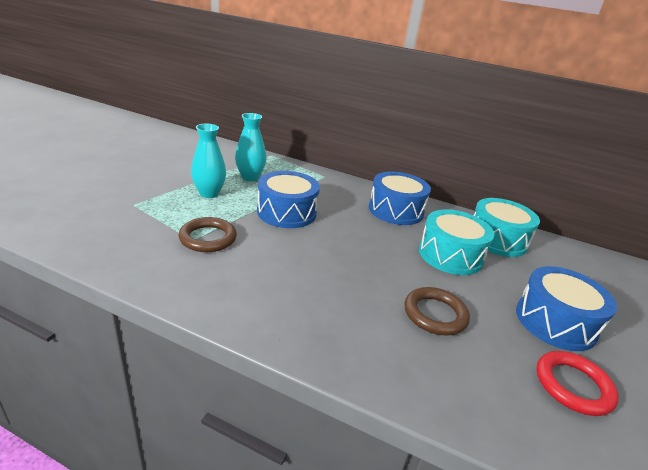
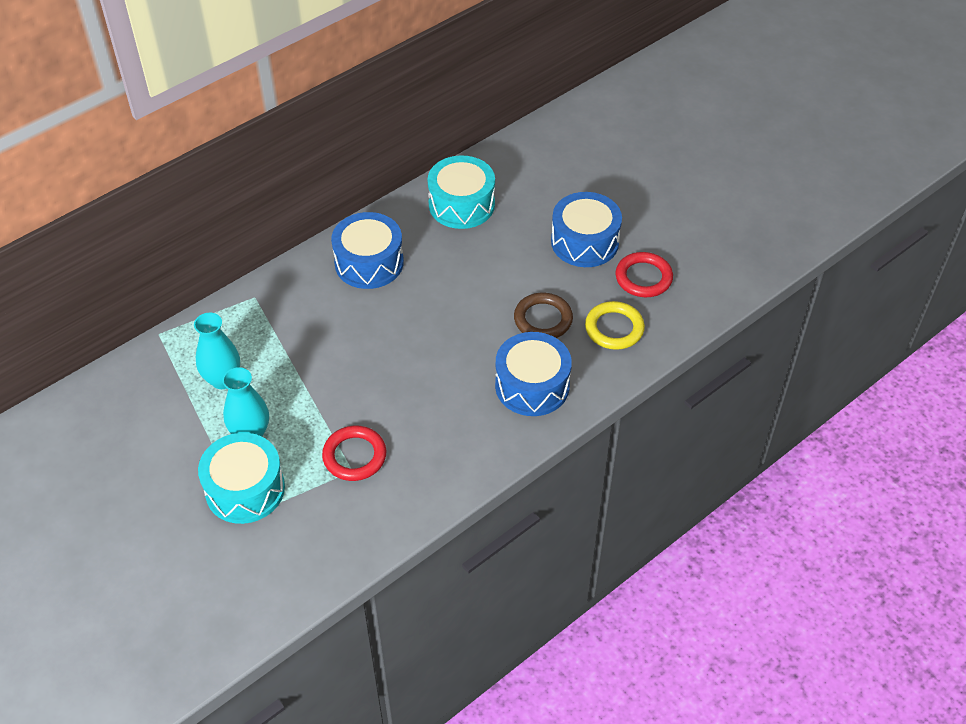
camera: 60 degrees left, 20 degrees up
brown ring [179,217,237,252] -> red ring [322,426,387,481]
blue drum [257,171,320,228] -> blue drum moved to [495,332,572,416]
turquoise drum [419,210,494,275] -> turquoise drum moved to [198,433,285,524]
none -> yellow ring [585,301,645,350]

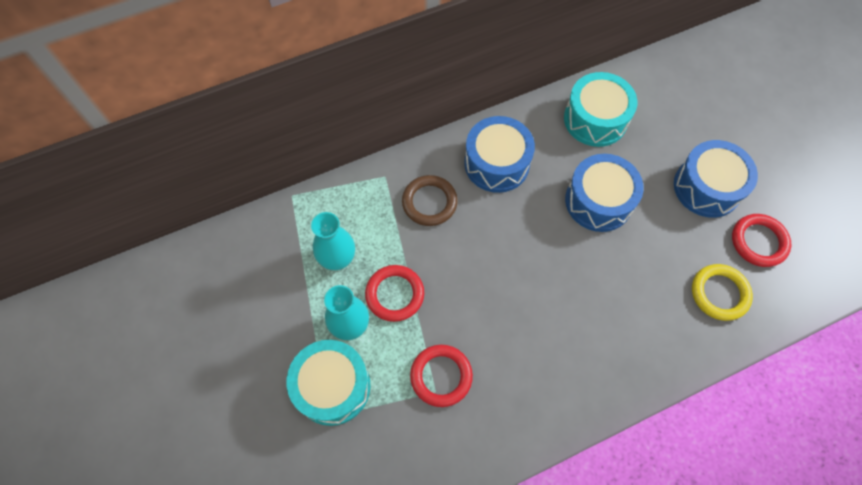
camera: 15 degrees right, 15 degrees up
blue drum [495,332,572,416] -> blue drum moved to [565,154,644,232]
brown ring [514,293,573,338] -> brown ring moved to [402,175,458,226]
none -> red ring [365,265,424,322]

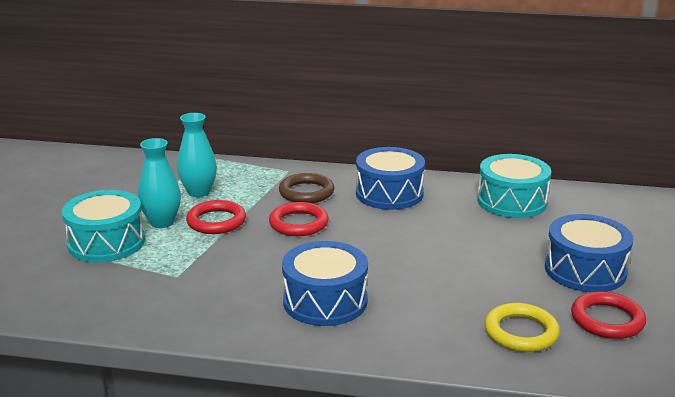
camera: 35 degrees right, 40 degrees down
red ring [410,345,473,407] -> red ring moved to [269,202,329,236]
blue drum [565,154,644,232] -> blue drum moved to [282,241,368,326]

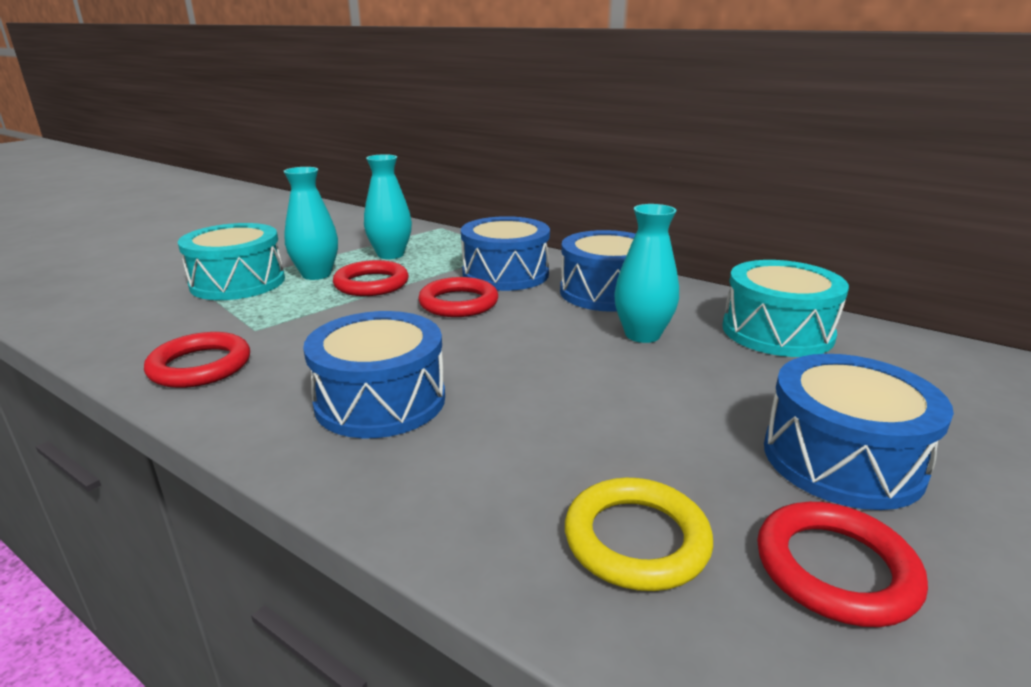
camera: 25 degrees right, 0 degrees up
brown ring [279,173,335,203] -> blue drum [461,216,550,291]
none -> red ring [144,332,250,388]
none -> turquoise vase [614,204,679,343]

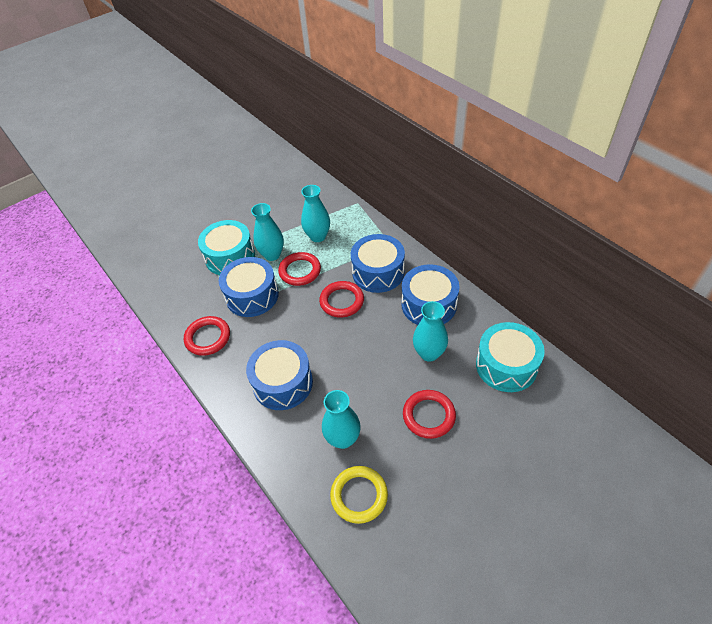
camera: 20 degrees right, 25 degrees up
red ring [757,502,928,627] -> red ring moved to [403,390,456,439]
blue drum [764,354,954,510] -> blue drum moved to [219,257,279,317]
none -> turquoise vase [322,390,361,449]

